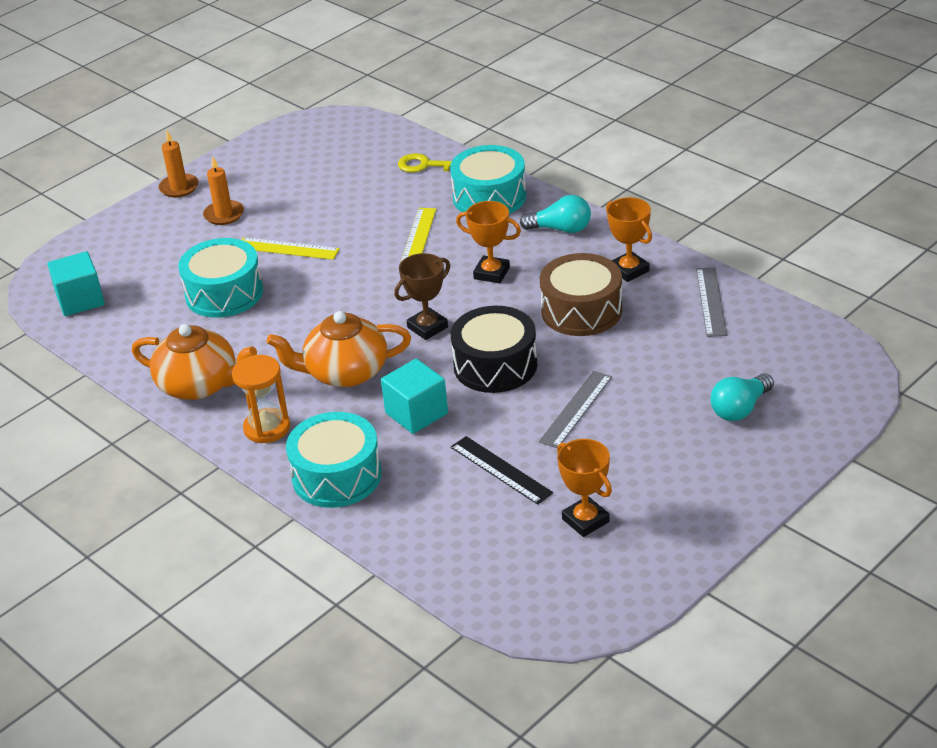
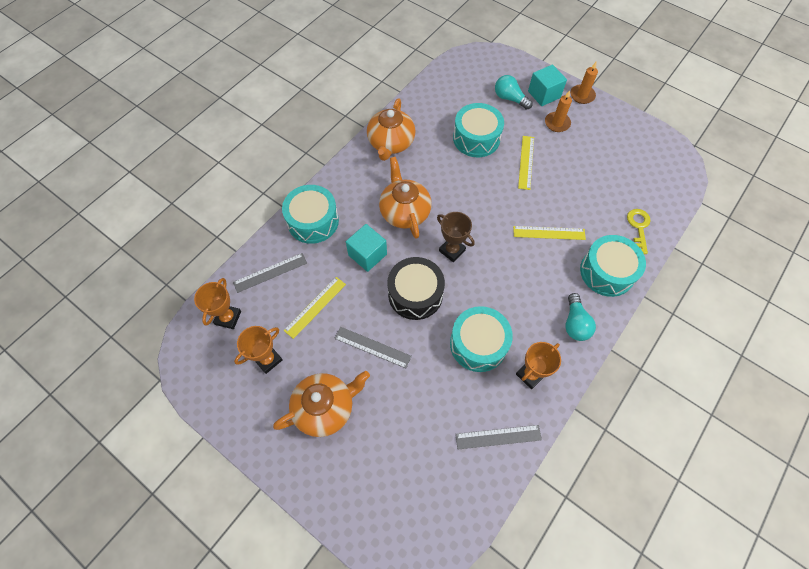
camera: 80 degrees right, 25 degrees up
turquoise cube [47,251,105,316] -> turquoise cube moved to [528,64,567,106]
orange hourglass [232,355,290,443] -> none
black ruler [451,436,553,505] -> yellow ruler [284,277,346,339]
orange trophy [456,201,521,283] -> orange trophy moved to [194,278,241,329]
brown drum [540,253,622,336] -> turquoise drum [450,306,513,372]
turquoise light bulb [710,373,774,421] -> turquoise light bulb moved to [495,75,532,110]
none -> grey ruler [233,253,307,293]
none -> orange teapot [273,371,370,437]

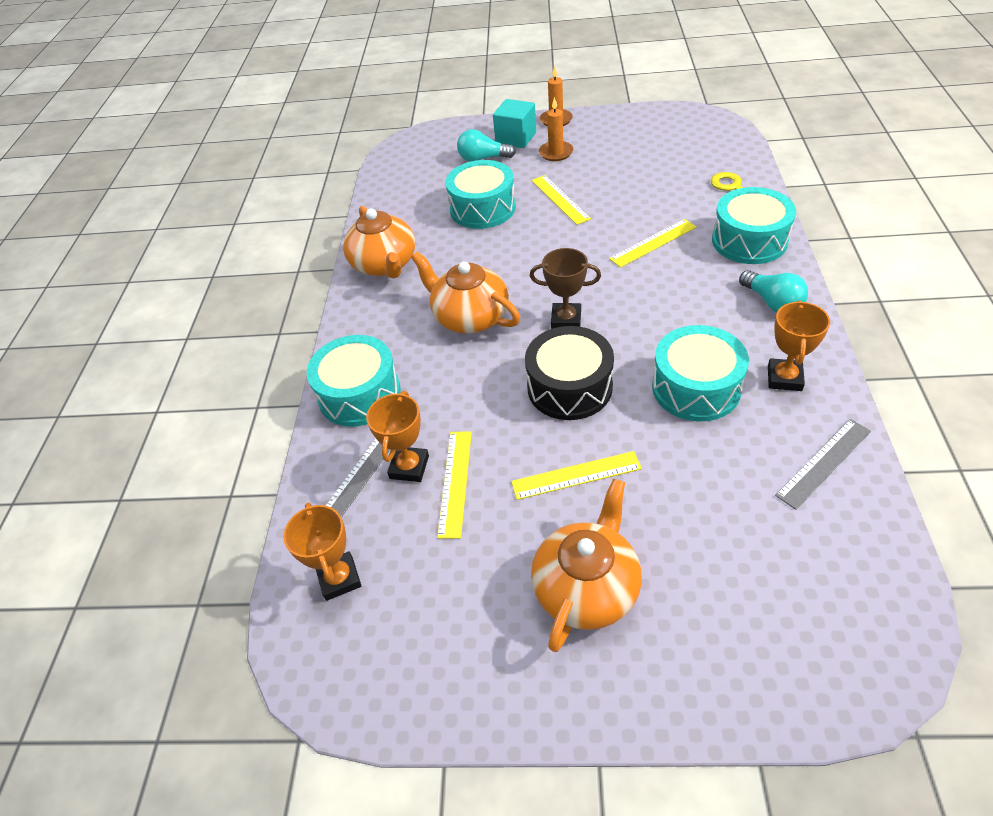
camera: 30 degrees left, 15 degrees down
orange trophy [234,326,282,374] -> orange trophy moved to [366,391,429,482]
grey ruler [334,327,412,368] -> yellow ruler [511,451,642,500]
turquoise cube [346,224,387,272] -> none

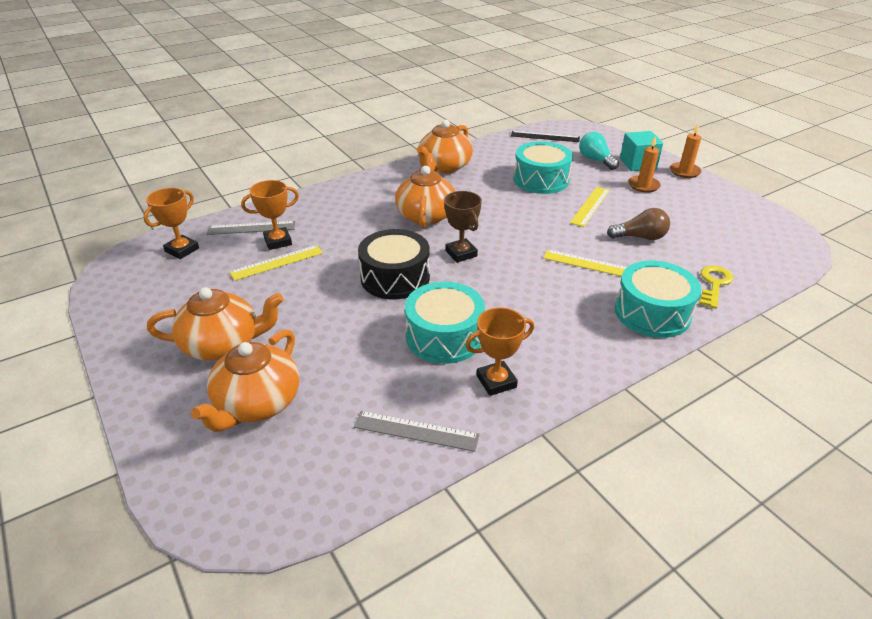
camera: 50 degrees right, 10 degrees down
turquoise drum [307,335,401,427] -> none
yellow ruler [511,451,642,500] -> none
turquoise light bulb [739,270,808,312] -> none
none -> orange teapot [191,329,299,432]
none -> black ruler [511,131,580,142]
none -> brown light bulb [607,208,670,240]

